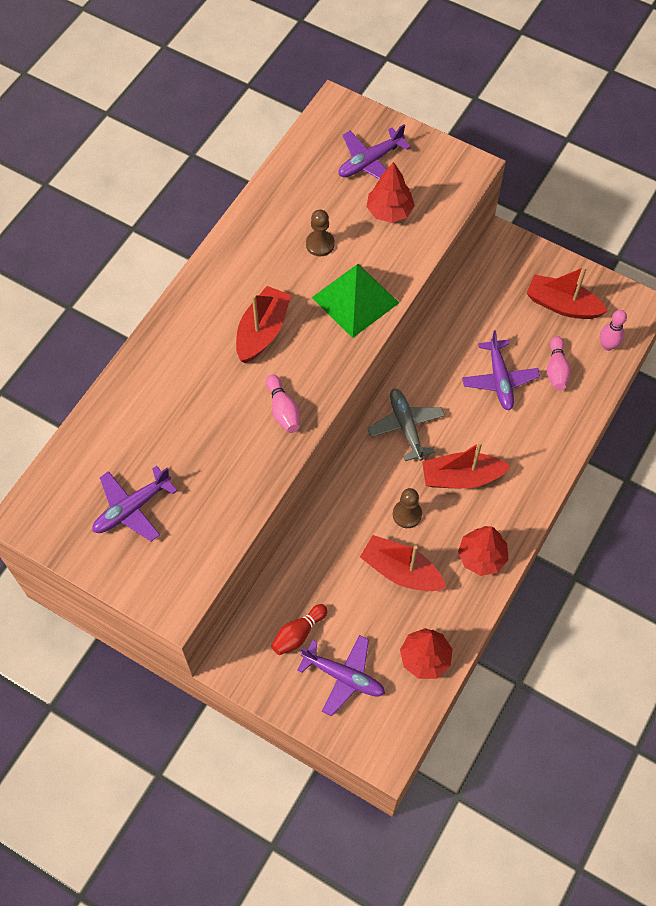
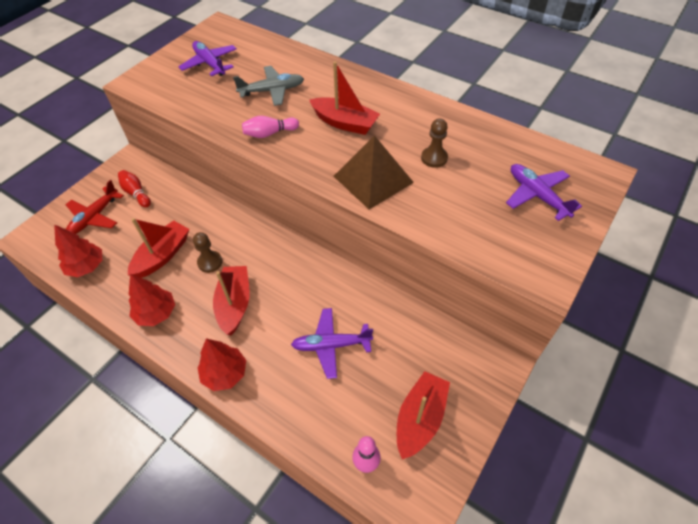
camera: 95 degrees right, 10 degrees down
purple plane [297,635,385,716] -> red plane [66,180,124,234]
green pyramid [312,264,399,338] -> brown pyramid [334,135,414,209]
red tree [367,162,415,223] -> red tree moved to [198,338,246,391]
grey plane [367,388,445,461] -> grey plane moved to [233,66,304,106]
pink bowling pin [547,336,571,391] -> none

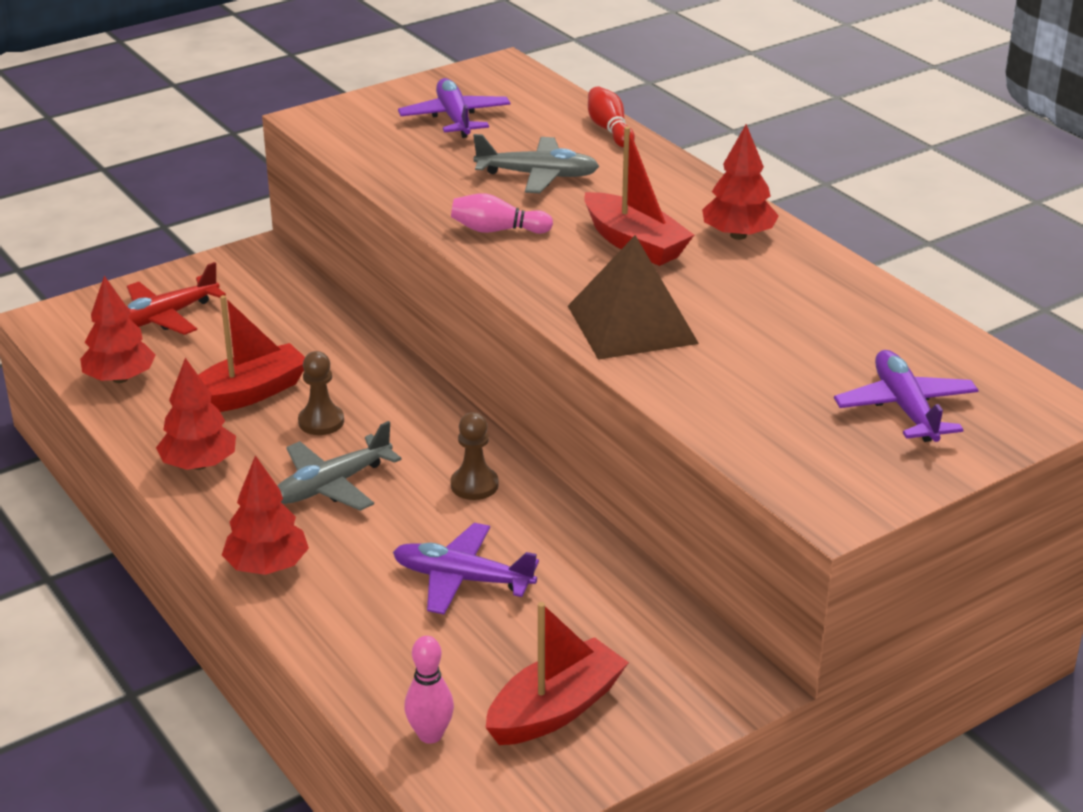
camera: 20 degrees right, 20 degrees down
red bowling pin [118,170,151,208] -> red bowling pin moved to [588,86,635,148]
red boat [213,266,250,335] -> grey plane [277,421,402,511]
brown pawn [421,118,448,168] -> brown pawn moved to [451,412,499,500]
none -> red tree [702,124,779,240]

